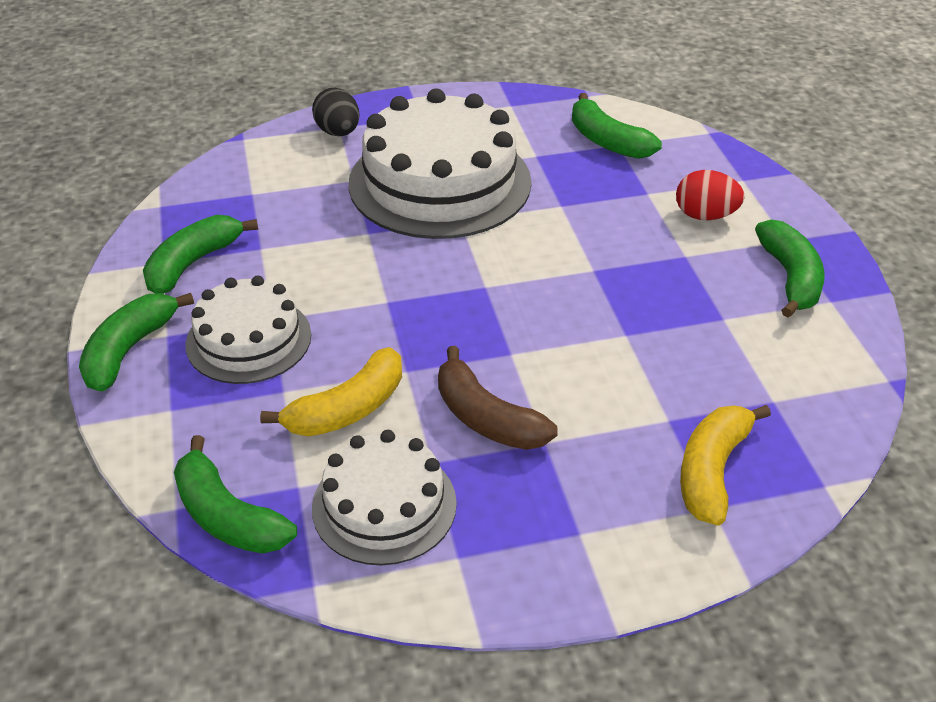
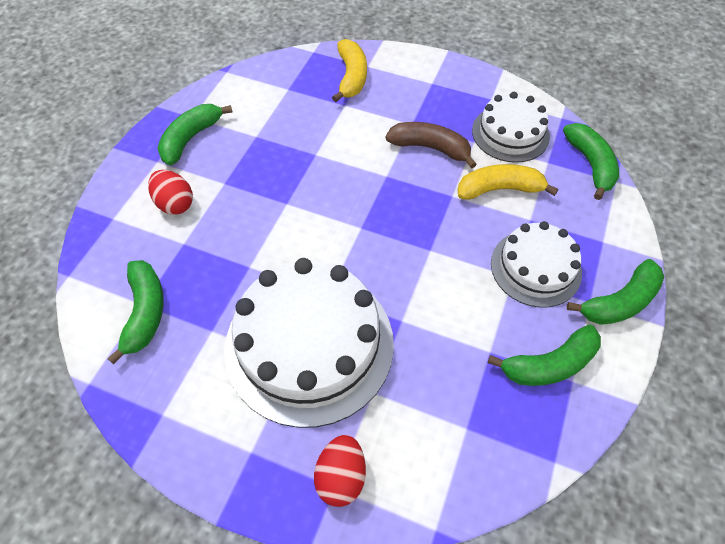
camera: 145 degrees left, 15 degrees up
black egg [312,88,360,136] -> red egg [314,435,366,507]
brown banana [438,346,558,450] -> brown banana turned 60 degrees counterclockwise [385,122,477,169]
yellow banana [680,405,771,526] -> yellow banana turned 60 degrees counterclockwise [332,39,367,102]

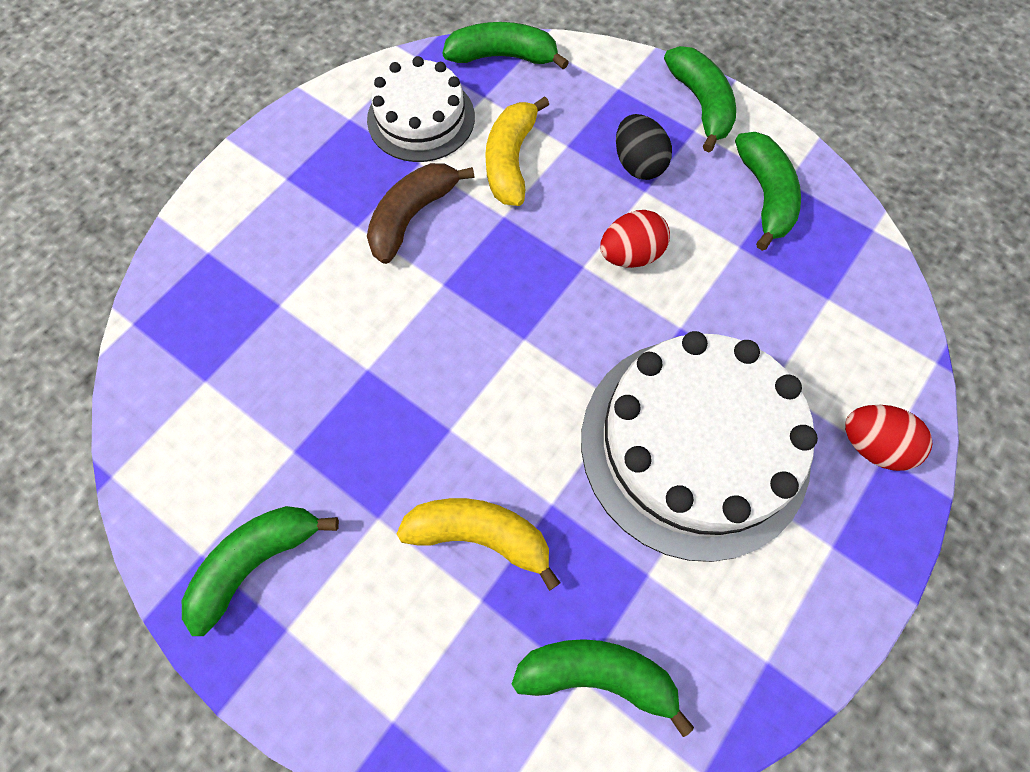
camera: 75 degrees left, 10 degrees up
red egg [148,170,193,215] -> red egg moved to [600,210,670,268]
green banana [158,104,232,165] -> green banana turned 90 degrees clockwise [182,506,339,636]
yellow banana [332,39,367,102] -> yellow banana moved to [397,498,561,591]
white cake [491,221,582,307] -> black egg [616,114,672,180]

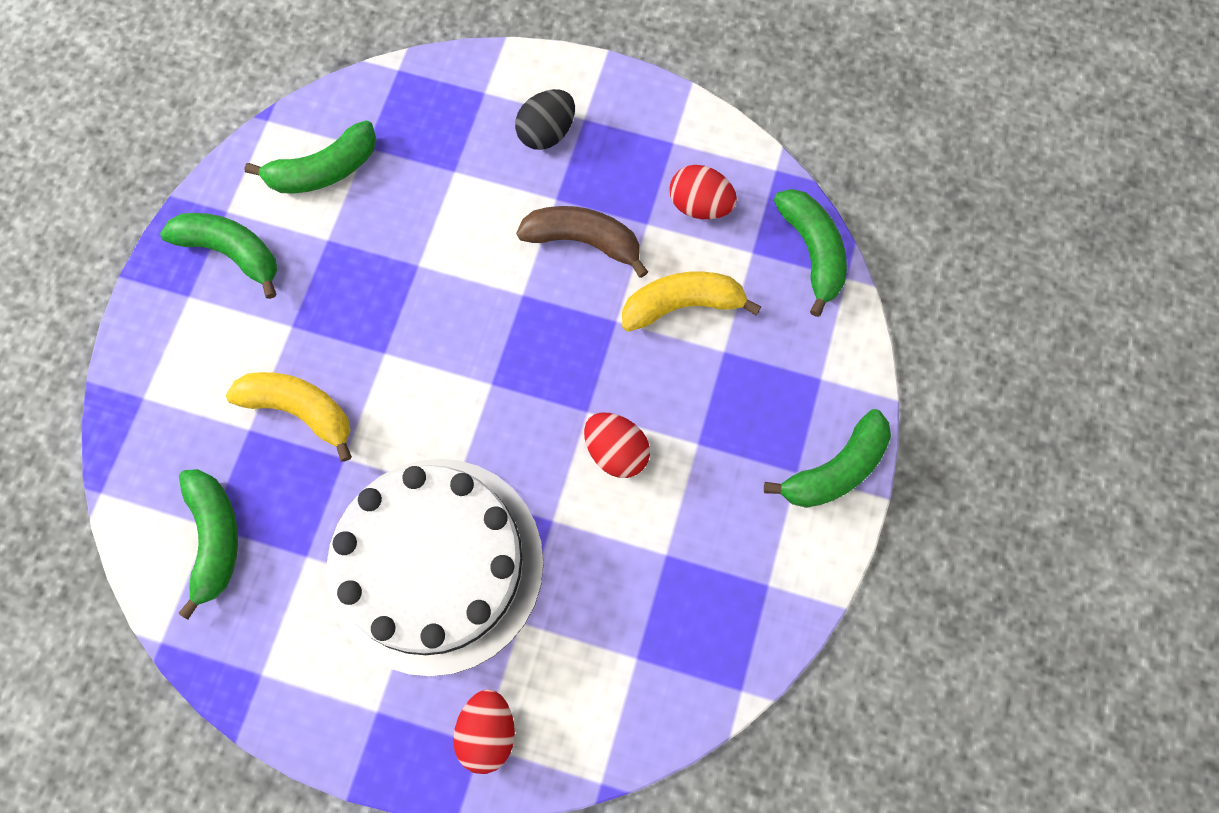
camera: 70 degrees right, 5 degrees up
white cake [367,56,475,162] -> red egg [670,165,737,219]
yellow banana [397,498,561,591] -> yellow banana turned 60 degrees counterclockwise [226,372,352,462]
black egg [616,114,672,180] -> black egg moved to [515,89,575,150]
green banana [735,132,801,251] -> green banana moved to [244,120,376,193]

